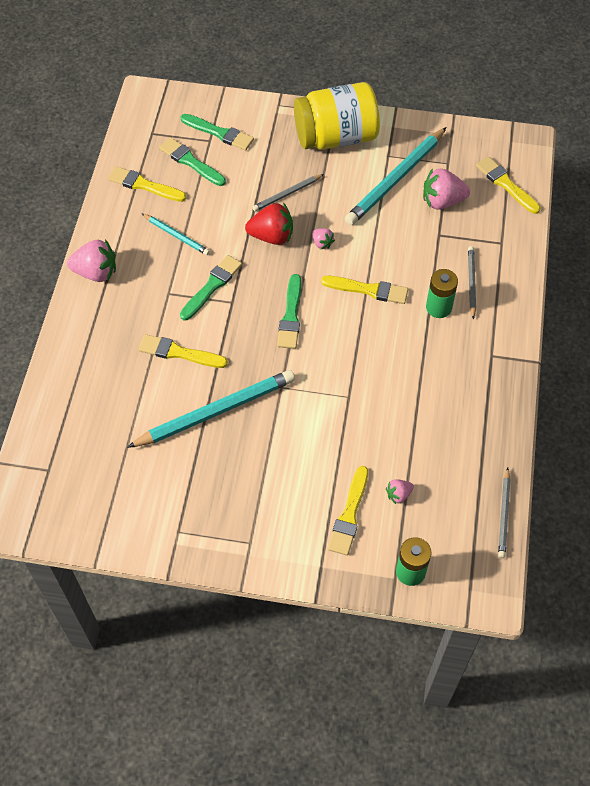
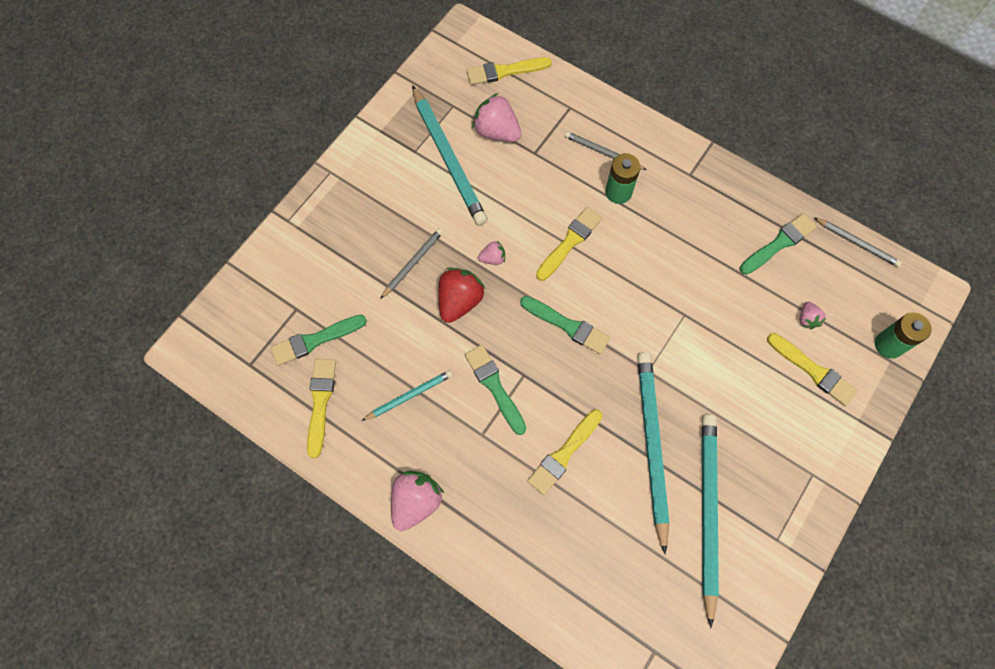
camera: 65 degrees left, 10 degrees up
yellow brush [108,166,186,202] -> yellow brush turned 135 degrees clockwise [307,359,336,458]
green brush [181,114,254,150] -> green brush moved to [739,213,817,275]
grey pencil [252,174,324,211] -> grey pencil turned 135 degrees counterclockwise [380,228,443,299]
yellow jar [294,82,380,150] -> none
pink strawberry [423,168,470,210] -> pink strawberry turned 105 degrees clockwise [472,93,521,142]
none -> turquoise pencil [702,414,719,628]

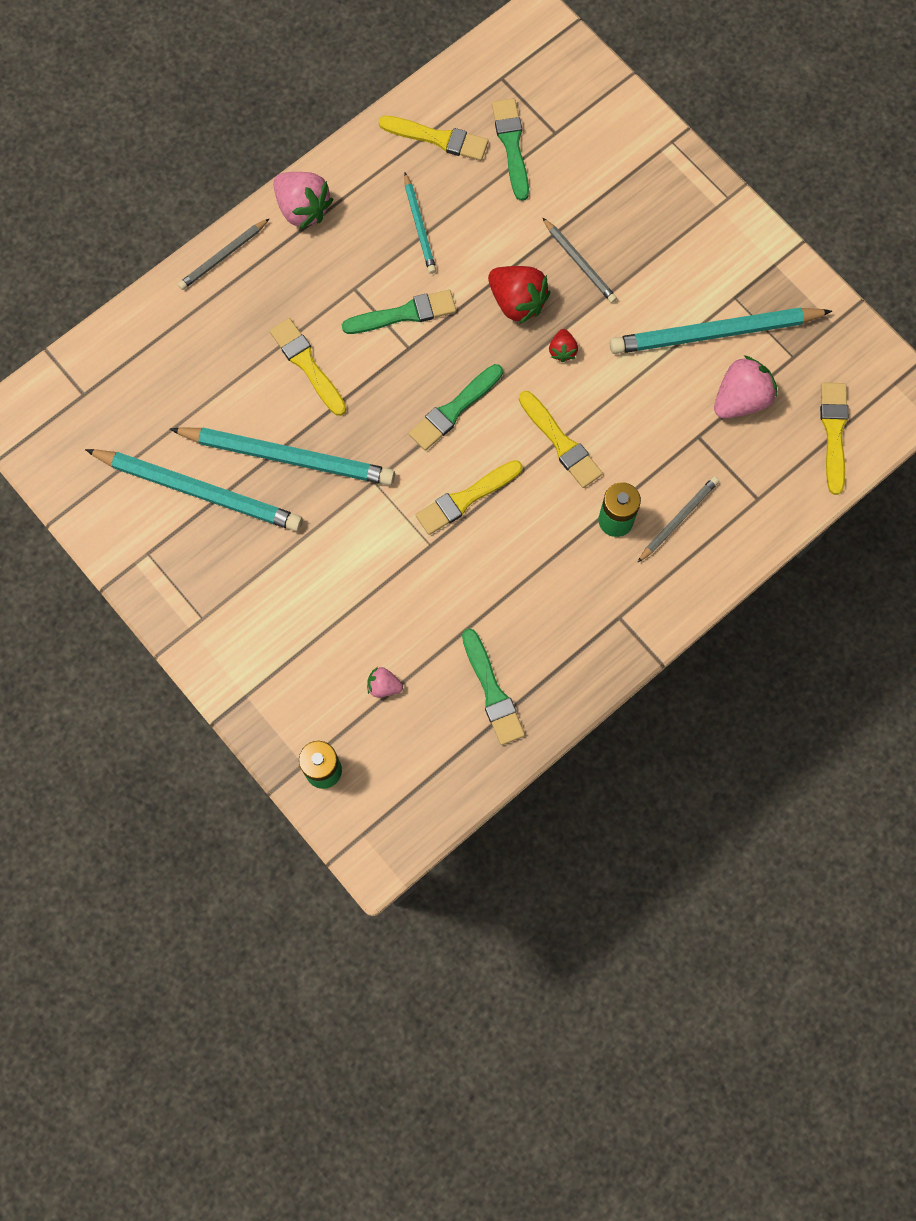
camera: 105 degrees right, 5 degrees up
pink strawberry [478,241,505,265] -> red strawberry [549,329,578,362]
yellow brush [767,333,858,406] -> yellow brush moved to [416,460,523,535]
grey pencil [813,217,902,267] -> grey pencil moved to [178,218,270,290]

